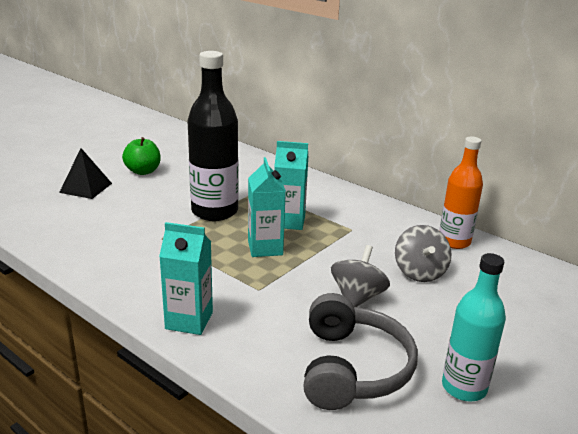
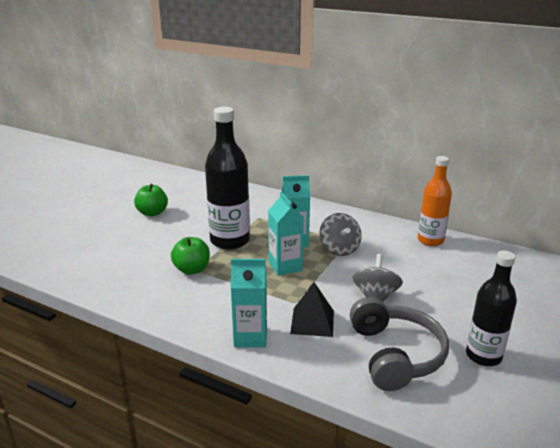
camera: 10 degrees left, 0 degrees up
black pyramid [59,148,112,199] -> black pyramid moved to [290,282,334,337]
grey spinning top [395,225,452,282] -> grey spinning top moved to [320,213,362,256]
turquoise bottle [442,253,506,401] -> black bottle [466,251,517,366]
none -> green apple [171,237,210,275]

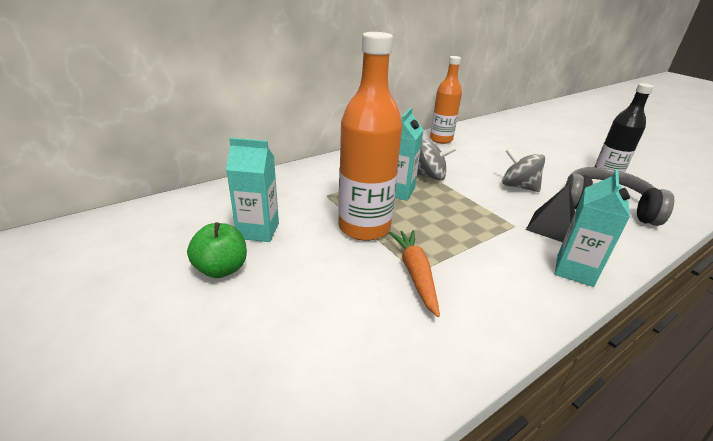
camera: 65 degrees left, 5 degrees up
green apple [171,237,210,275] -> orange carrot [389,230,440,317]
black bottle [205,107,250,250] -> orange bottle [338,32,402,241]
turquoise carton [268,192,304,276] -> turquoise carton moved to [226,138,279,242]

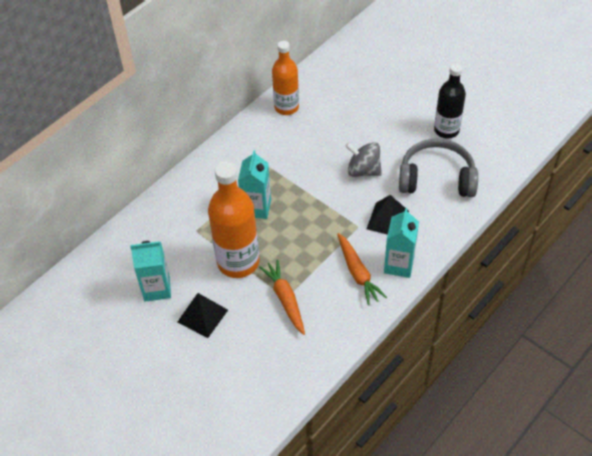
camera: 10 degrees left, 20 degrees up
green apple [187,222,247,278] -> none
grey spinning top [417,139,456,180] -> none
none -> black pyramid [177,293,228,338]
none -> orange carrot [338,233,387,305]

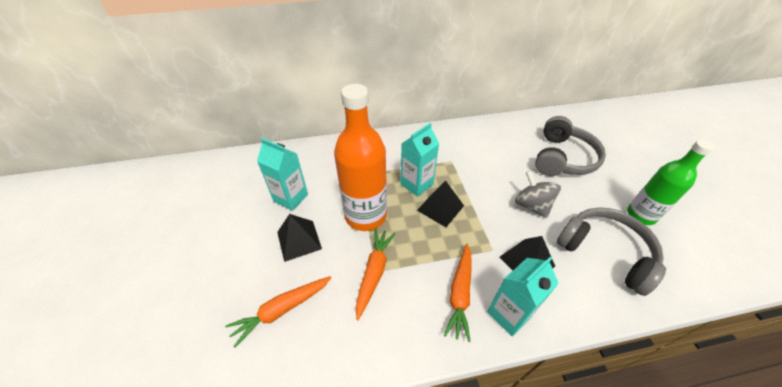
camera: 35 degrees right, 5 degrees down
orange bottle [272,41,299,115] -> none
black bottle [434,63,466,139] -> green bottle [627,140,714,225]
none -> orange carrot [225,276,331,348]
none -> black pyramid [417,180,464,227]
none -> grey headphones [535,116,606,176]

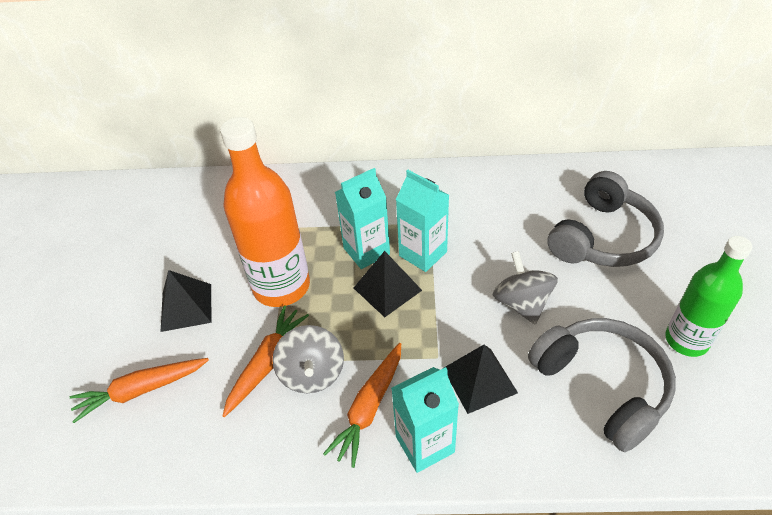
camera: 15 degrees right, 0 degrees up
turquoise carton [257,138,308,211] -> turquoise carton moved to [396,170,449,272]
none -> grey spinning top [272,325,344,393]

